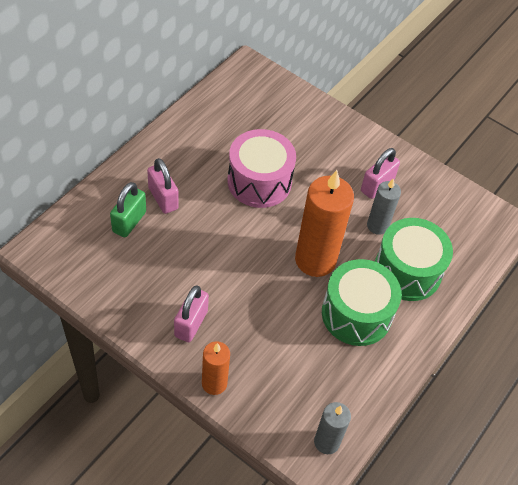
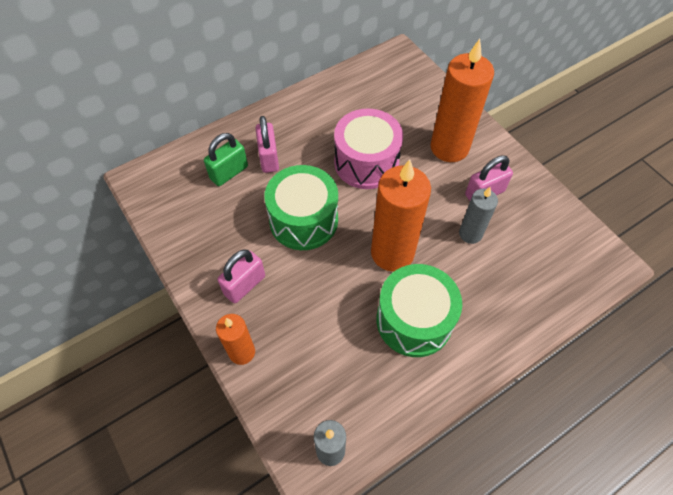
camera: 25 degrees right, 5 degrees up
green drum [375,218,453,301] -> green drum moved to [264,165,338,250]
none -> orange candle [430,39,494,162]

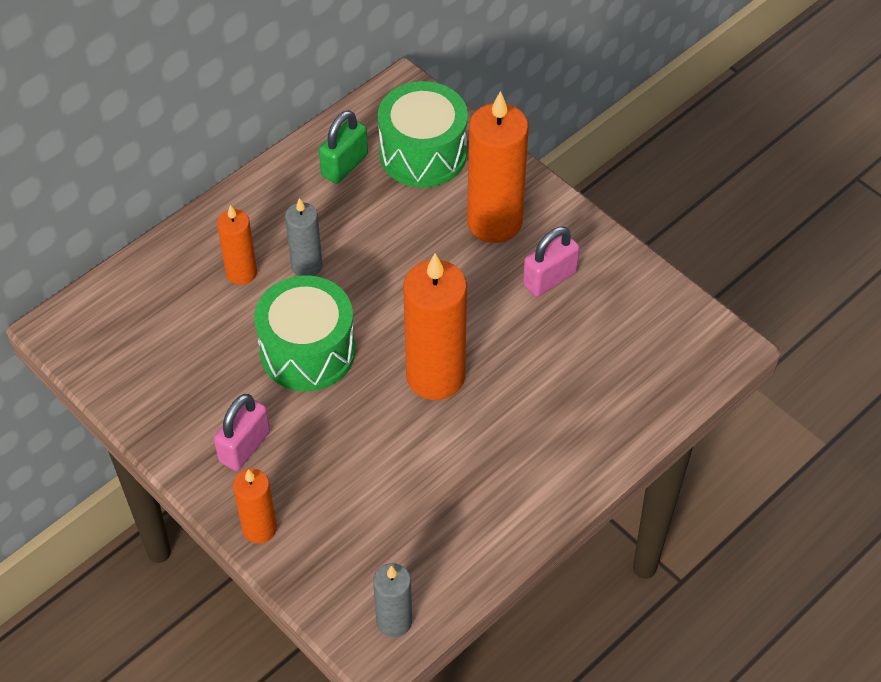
camera: 10 degrees left, 5 degrees down
green padlock [204,133,248,186] -> green padlock moved to [319,110,368,184]
pink padlock [255,116,279,173] -> orange candle [217,205,257,285]
pink drum [334,108,403,189] -> none
green drum [377,264,462,357] -> green drum moved to [378,81,468,187]
grey candle [459,187,498,244] -> grey candle moved to [285,198,322,276]

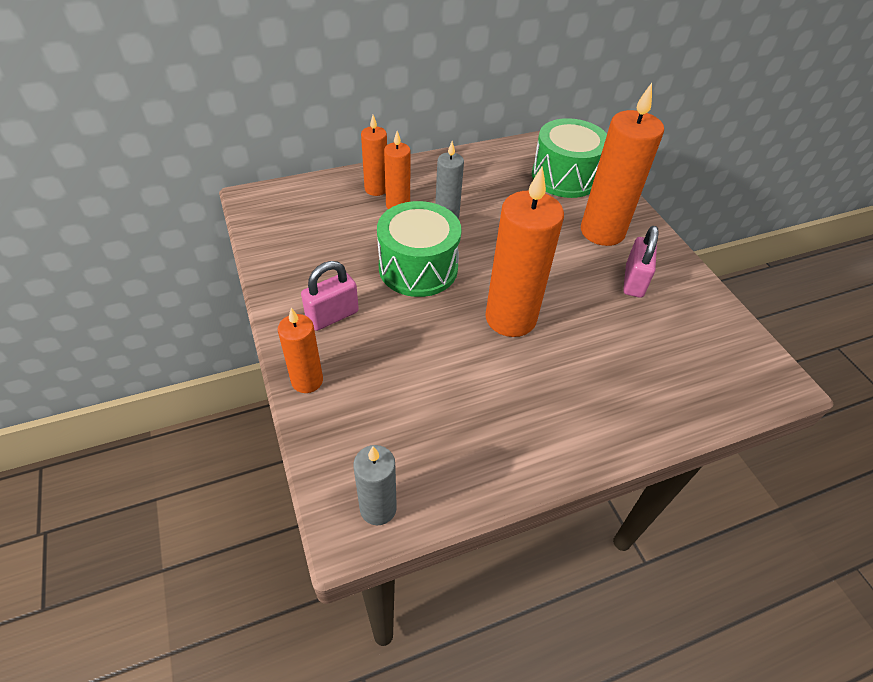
camera: 20 degrees right, 5 degrees down
green padlock [319,110,368,184] -> none
pink padlock [523,227,580,297] -> pink padlock turned 60 degrees counterclockwise [623,226,658,298]
none -> orange candle [361,115,387,196]

